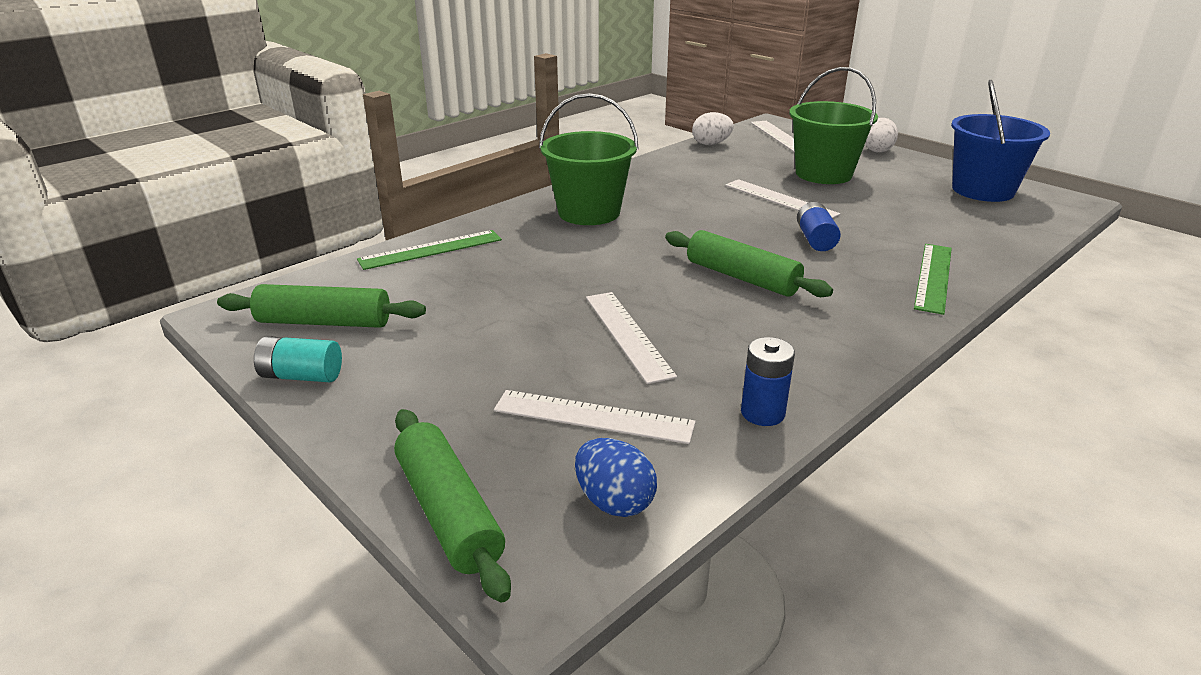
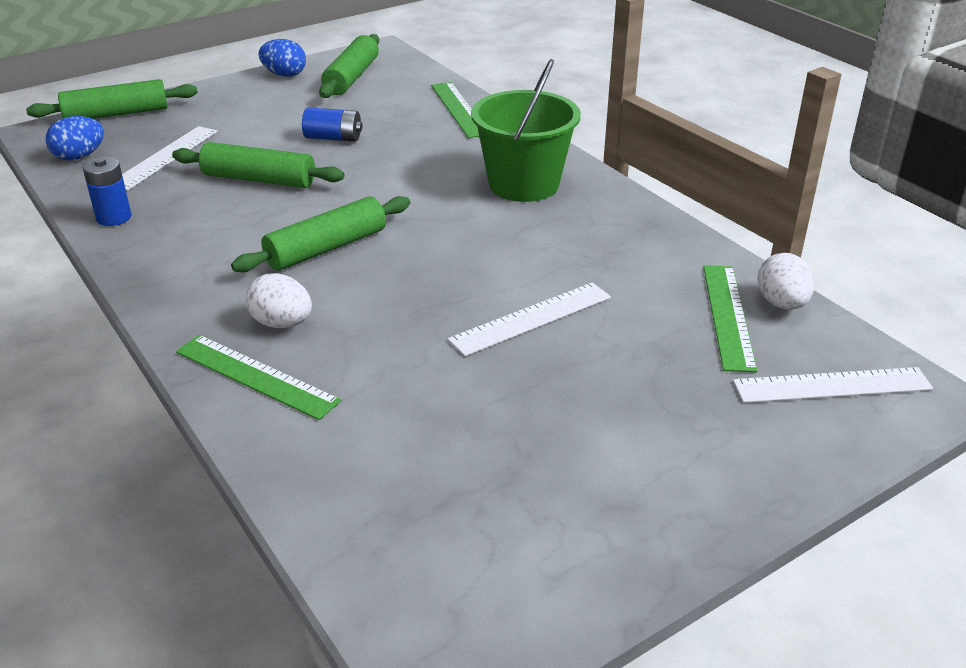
camera: 100 degrees right, 5 degrees up
turquoise battery [254,336,342,382] -> blue egg [258,39,306,77]
white ruler [586,292,677,384] -> green rolling pin [172,142,344,188]
green bucket [789,67,878,184] -> none
blue battery [797,202,841,251] -> blue battery moved to [302,108,362,142]
white egg [865,118,898,153] -> white egg moved to [246,273,312,328]
blue bucket [951,80,1050,202] -> none
none -> green ruler [703,265,757,372]

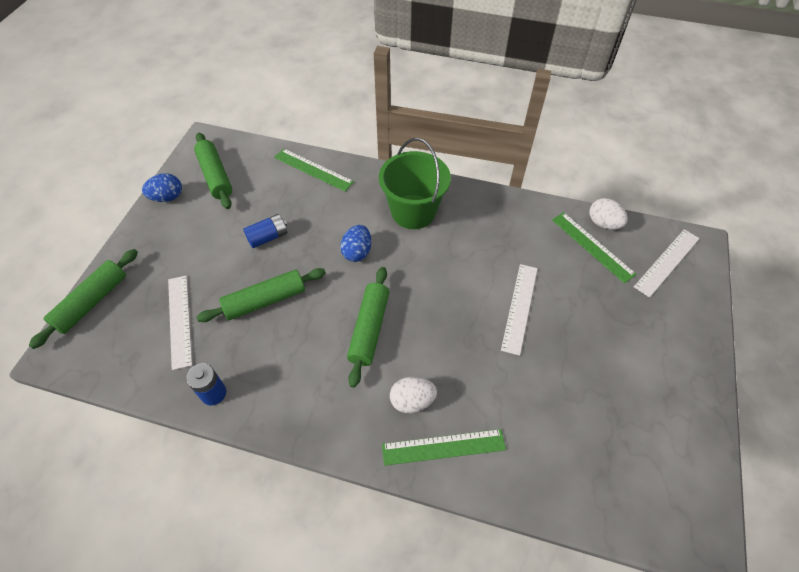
camera: 40 degrees left, 20 degrees up
blue egg [46,116,104,161] -> blue egg moved to [340,225,371,262]

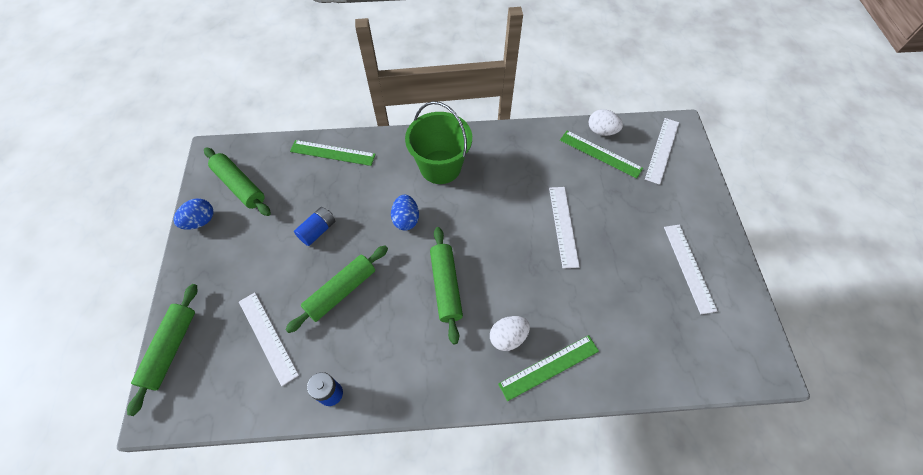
camera: 20 degrees left, 5 degrees up
none -> white ruler [664,225,718,314]

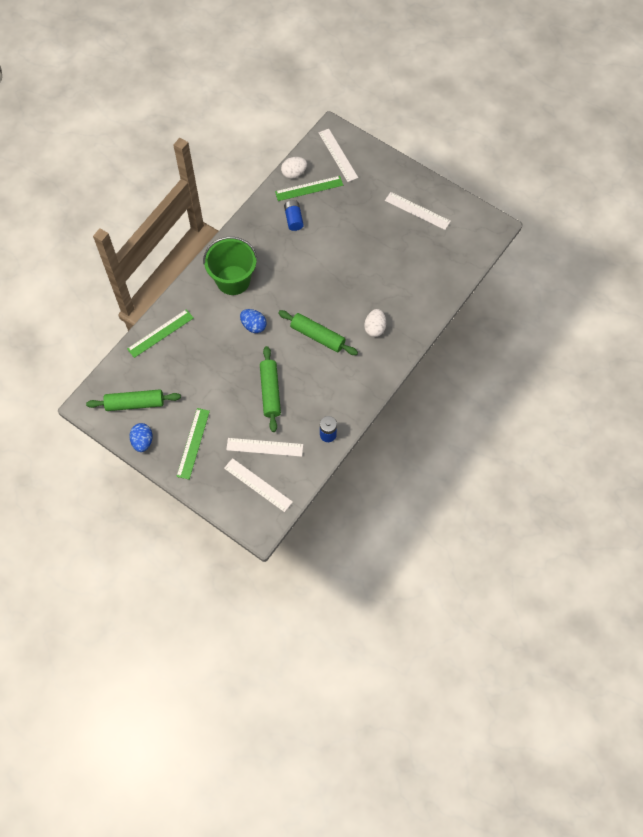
camera: 50 degrees left, 5 degrees up
green rolling pin [127,284,197,416] -> none
blue battery [294,207,335,246] -> blue battery moved to [284,200,304,231]
green ruler [498,335,599,401] -> green ruler moved to [176,408,210,480]
white ruler [549,187,580,268] -> white ruler moved to [224,458,293,512]

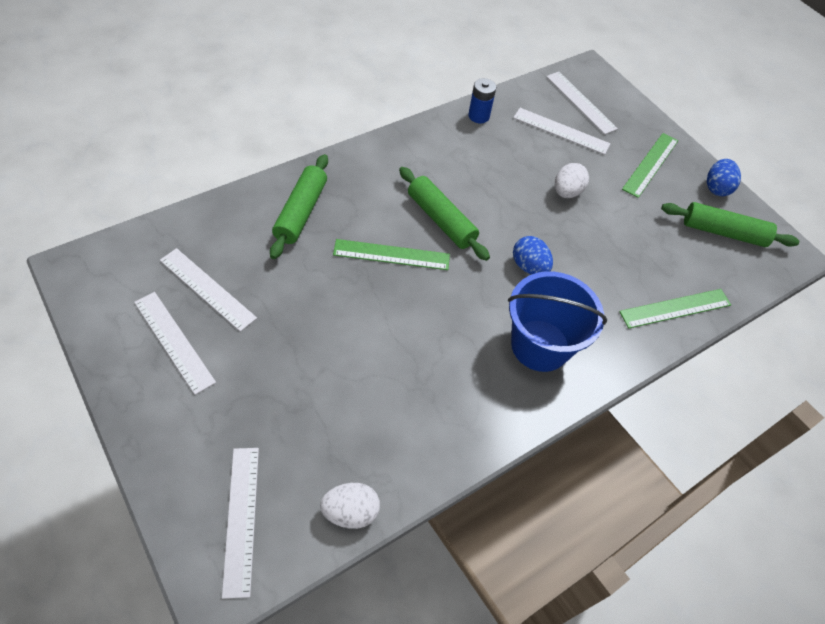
camera: 165 degrees left, 10 degrees down
green bucket [203,237,257,295] -> blue bucket [508,271,607,372]
green rolling pin [260,346,281,432] -> green rolling pin moved to [270,154,328,259]
green ruler [275,176,343,201] -> green ruler moved to [333,239,450,270]
blue battery [284,200,304,231] -> none
white egg [364,309,386,337] -> white egg moved to [555,163,589,198]
none -> white ruler [160,248,257,332]

